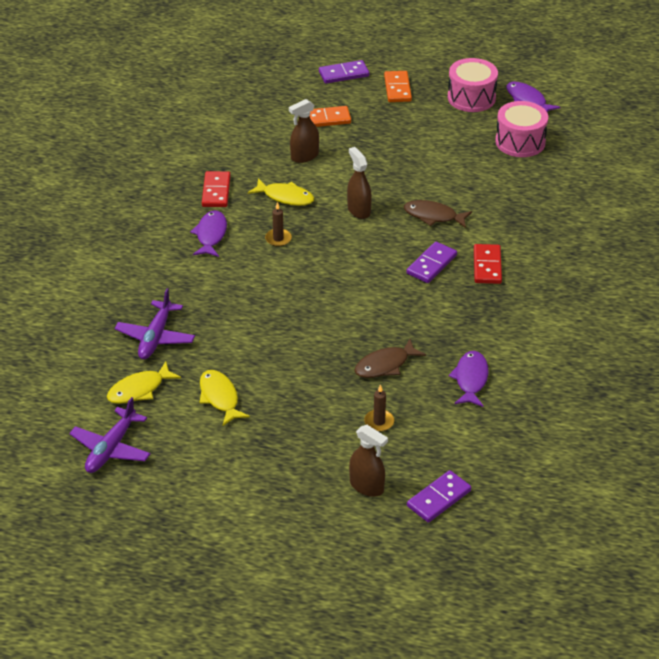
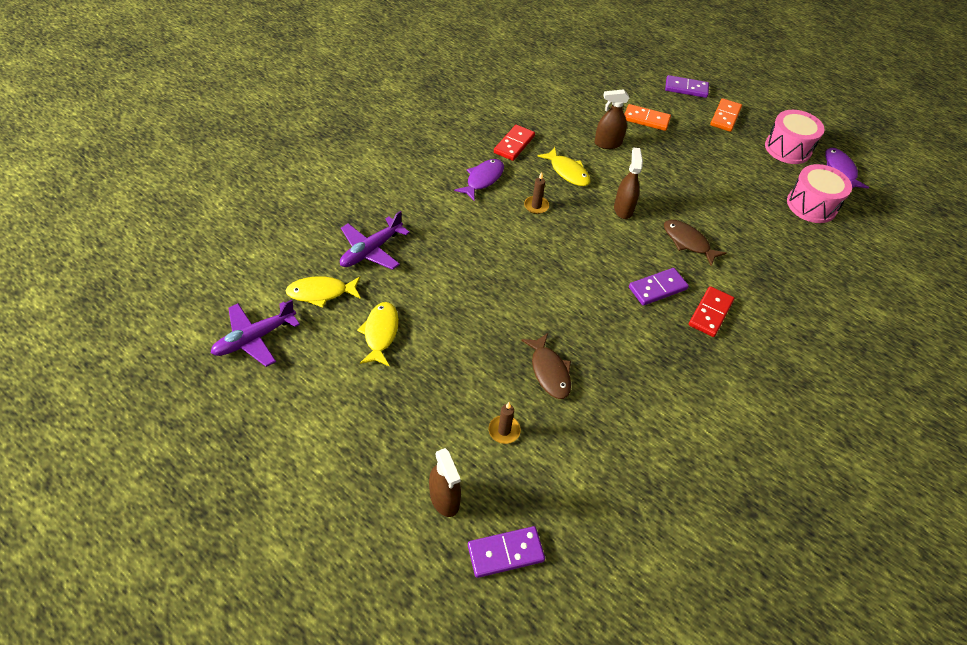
camera: 25 degrees right, 10 degrees up
brown fish [354,339,426,378] -> brown fish turned 105 degrees counterclockwise [521,333,571,399]
purple fish [448,351,489,407] -> none

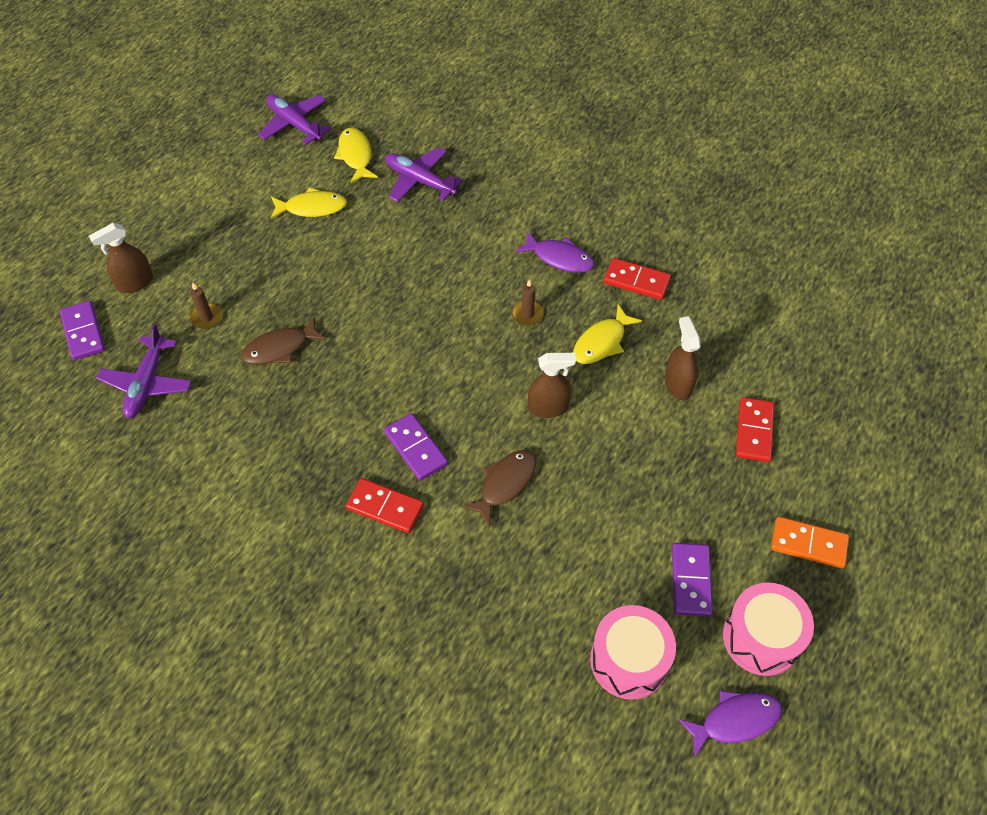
camera: 85 degrees right, 5 degrees up
orange domino [624,104,671,131] -> red domino [736,397,774,462]
purple domino [665,75,709,98] -> purple domino moved to [672,543,713,617]
none -> purple plane [96,324,191,419]

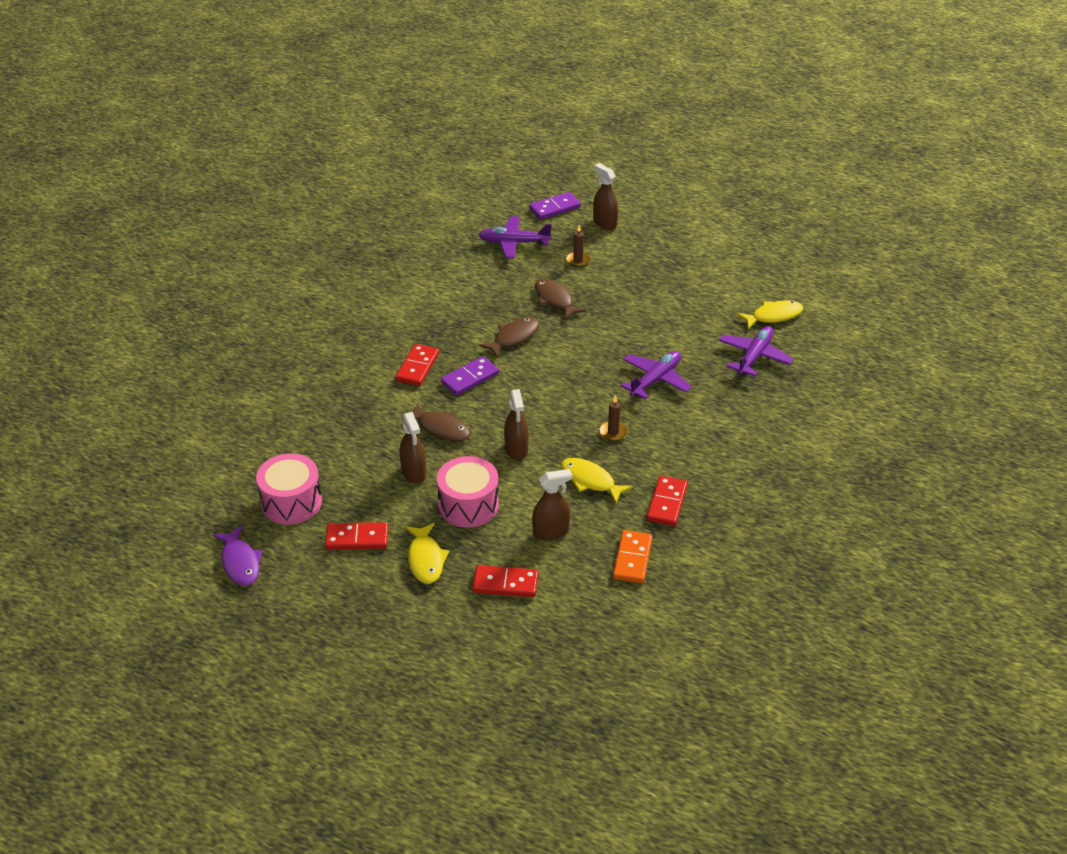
camera: 85 degrees right, 15 degrees down
purple plane [258,95,331,145] -> purple plane moved to [620,351,692,400]
yellow fish [270,188,347,219] -> yellow fish moved to [405,523,449,584]
purple fish [515,231,594,273] -> none
purple domino [672,543,713,617] -> red domino [325,522,389,550]
pink drum [723,582,814,676] -> pink drum moved to [437,456,499,528]
orange domino [771,517,849,568] -> orange domino moved to [613,530,653,583]
none -> brown spray bottle [400,412,426,484]
none -> brown fish [479,317,539,357]

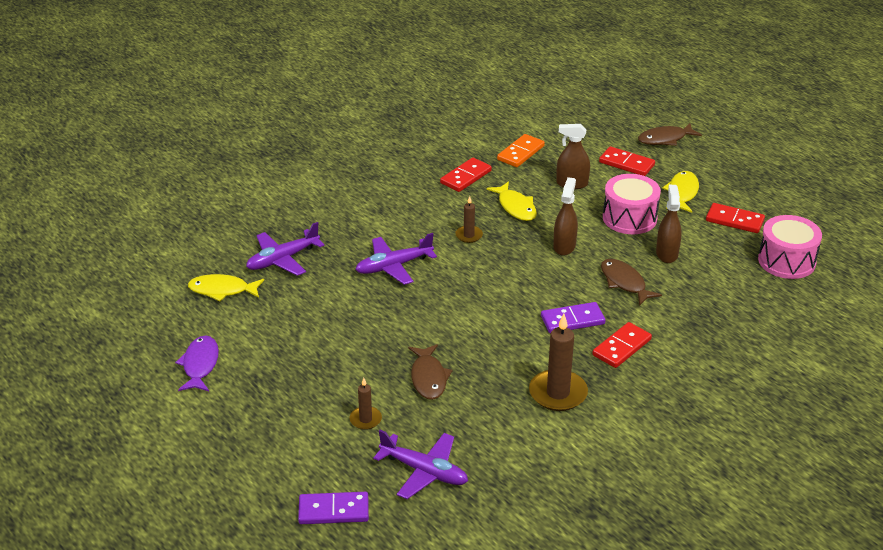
camera: 155 degrees left, 5 degrees down
purple fish [213,526,263,586] -> purple fish moved to [175,335,219,391]
brown fish [479,317,539,357] -> brown fish moved to [638,123,702,146]
brown spray bottle [593,163,618,230] -> none
none -> brown candle [529,314,588,411]

